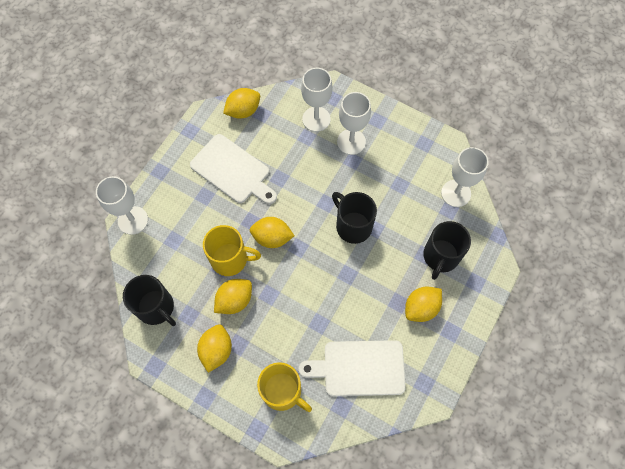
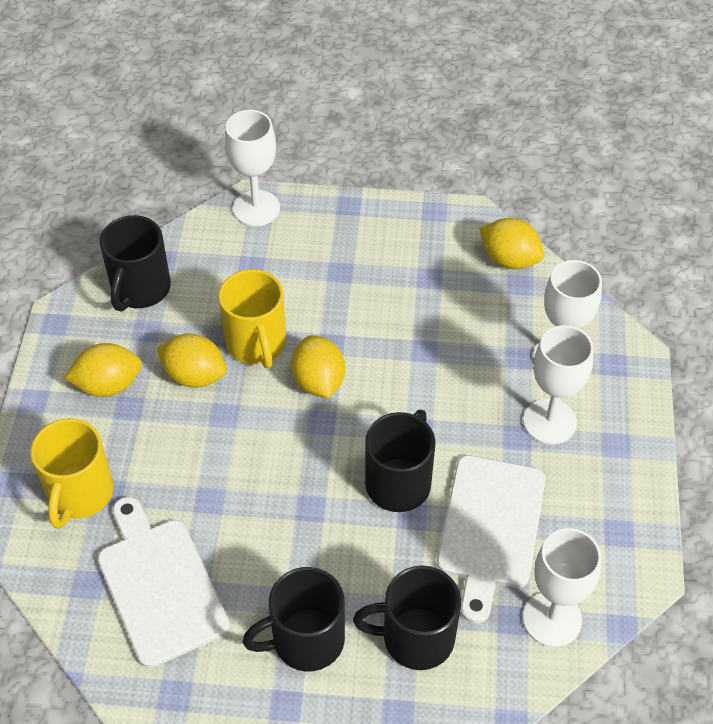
camera: 65 degrees right, 15 degrees down
white cutting board [190,134,277,204] -> white cutting board moved to [437,455,545,623]
yellow lemon [405,286,442,322] -> black mug [243,567,345,672]

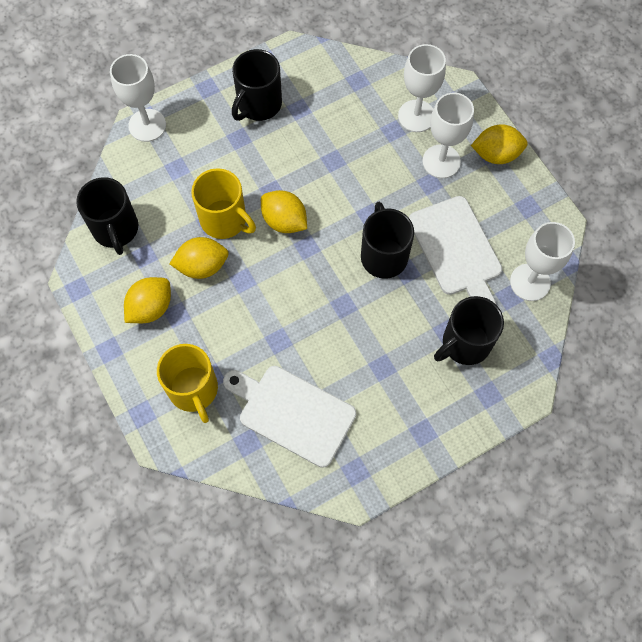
camera: 35 degrees left, 15 degrees up
black mug [243,567,345,672] -> black mug moved to [232,49,282,121]
yellow lemon [480,218,544,269] -> yellow lemon moved to [471,124,528,164]

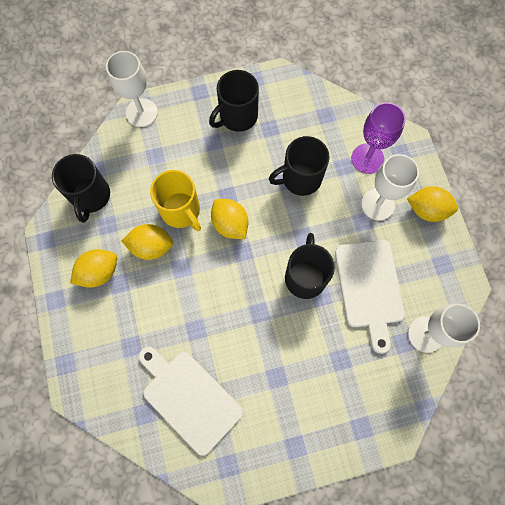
camera: 15 degrees right, 5 degrees up
yellow mug [157,344,218,423] -> none
white goblet [398,44,446,132] -> purple goblet [351,102,406,174]
black mug [434,296,504,365] -> black mug moved to [269,136,330,196]

